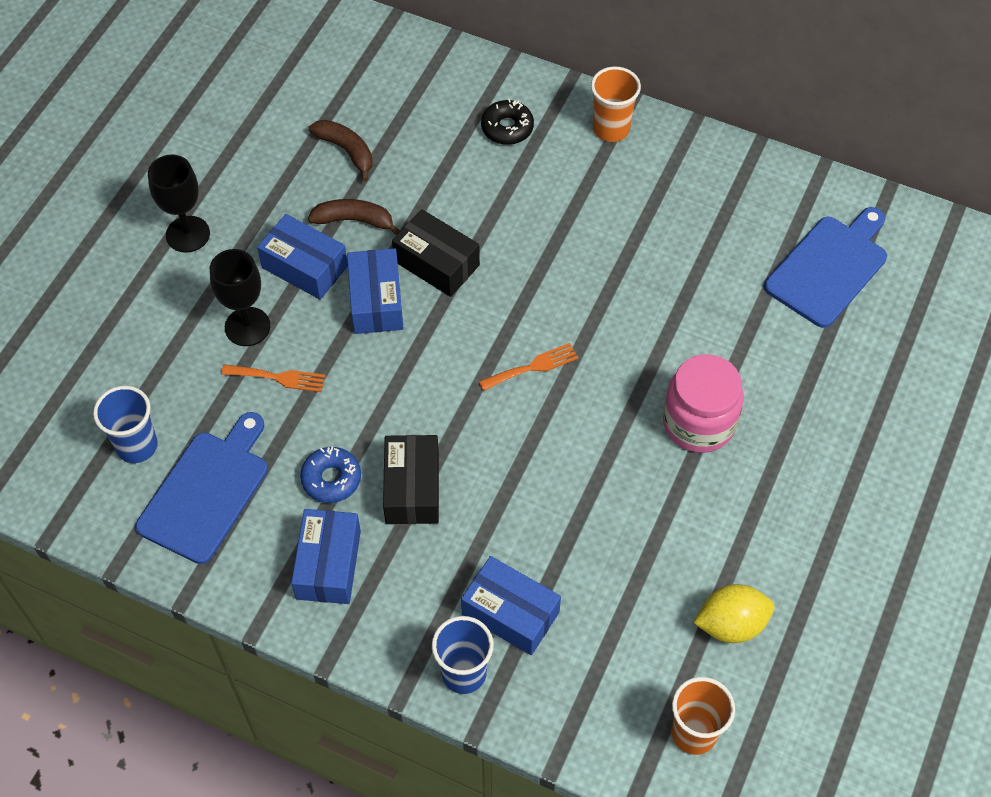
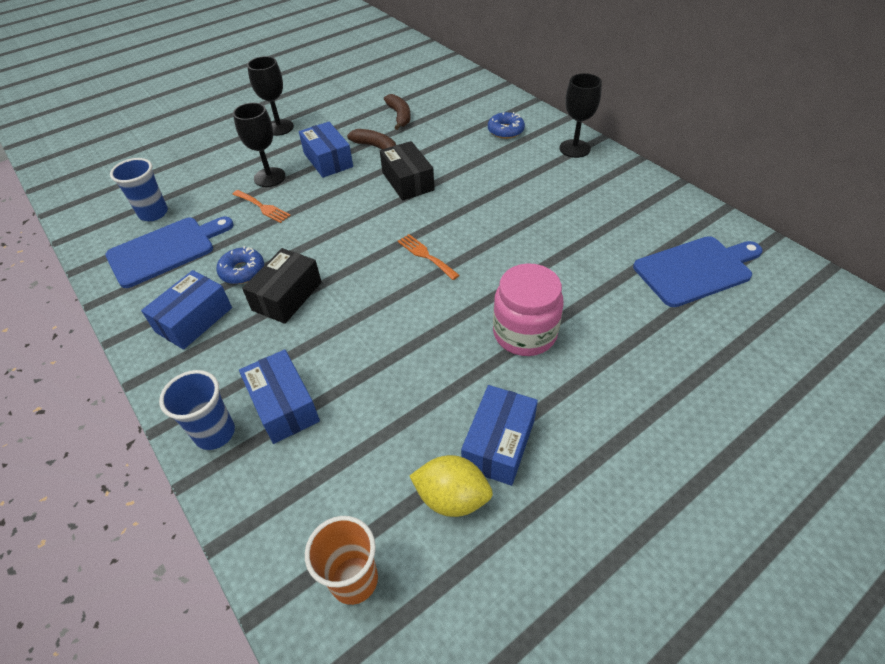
camera: 30 degrees right, 10 degrees down
blue box [347,248,404,334] -> blue box moved to [461,385,538,486]
orange fork [479,343,578,391] -> orange fork turned 135 degrees counterclockwise [398,234,460,280]
black donut [481,99,534,145] -> blue donut [488,112,525,139]
orange cup [591,66,641,142] -> black goblet [559,73,602,158]

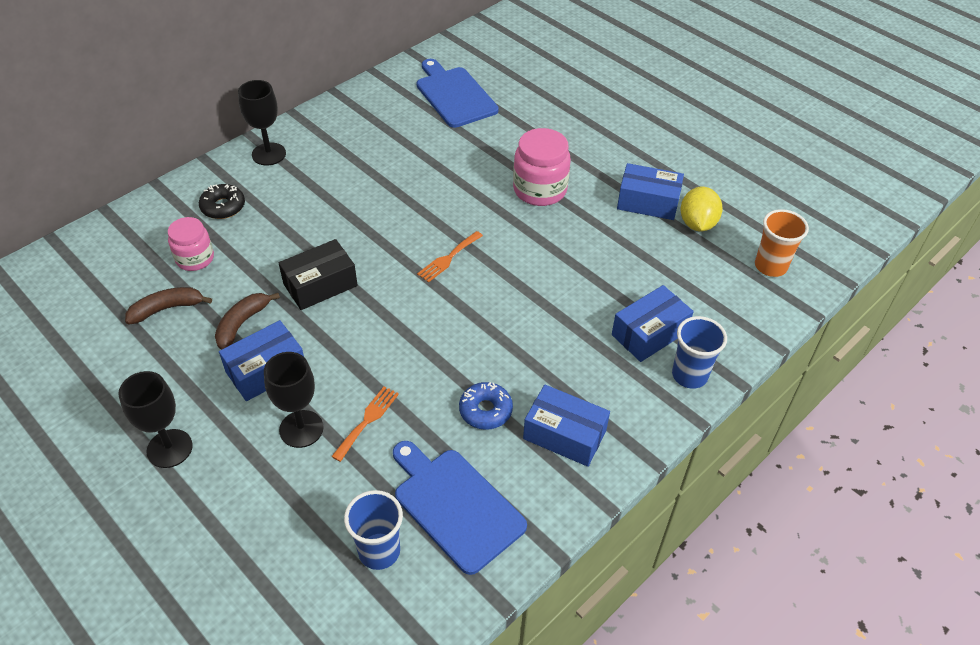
camera: 100 degrees left, 0 degrees up
black box [242,248,322,324] -> none
blue donut [488,112,525,139] -> black donut [199,184,245,219]
none -> pink jar [168,217,214,271]

